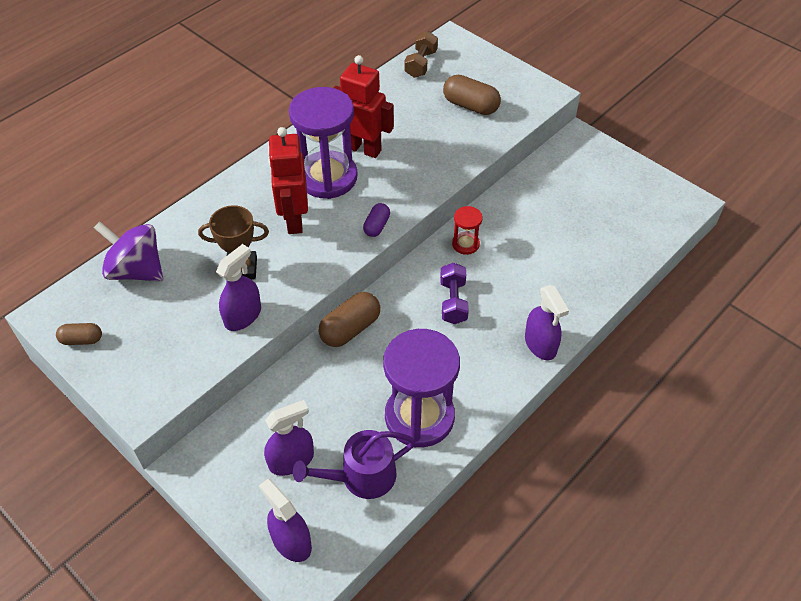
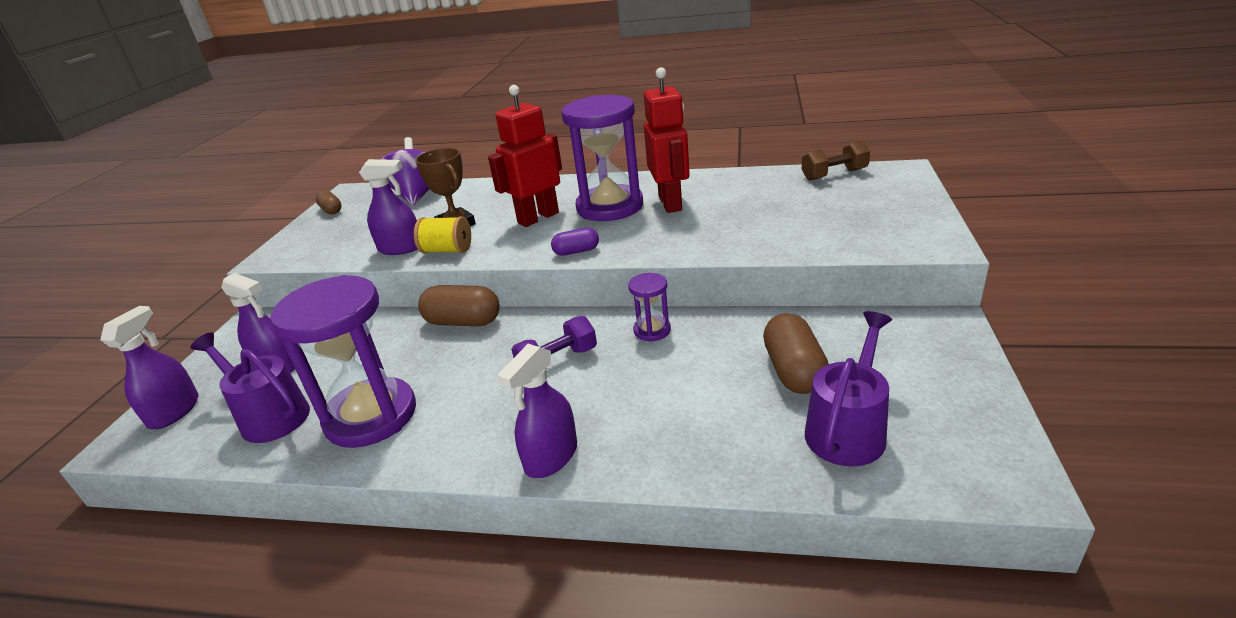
camera: 60 degrees right, 20 degrees down
brown capsule [443,75,501,115] -> brown capsule moved to [763,313,829,394]
red hourglass [452,206,483,255] -> purple hourglass [628,273,671,342]
none -> yellow spool [414,216,471,253]
none -> purple watering can [805,311,892,466]

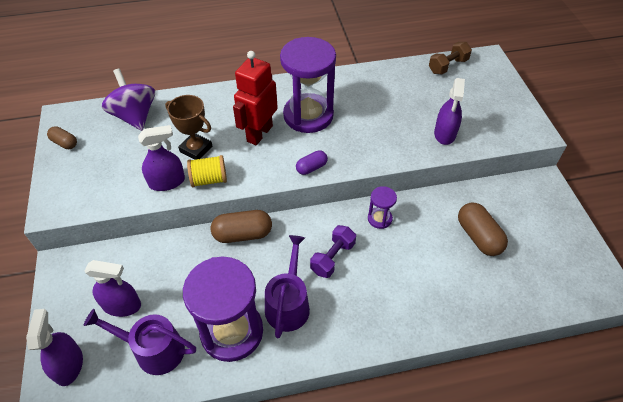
camera: 25 degrees left, 20 degrees up
purple spray bottle [497,344,577,478] -> purple spray bottle moved to [434,78,465,145]
red robot [644,67,690,213] -> none
purple watering can [805,311,892,466] -> purple watering can moved to [265,235,310,338]

